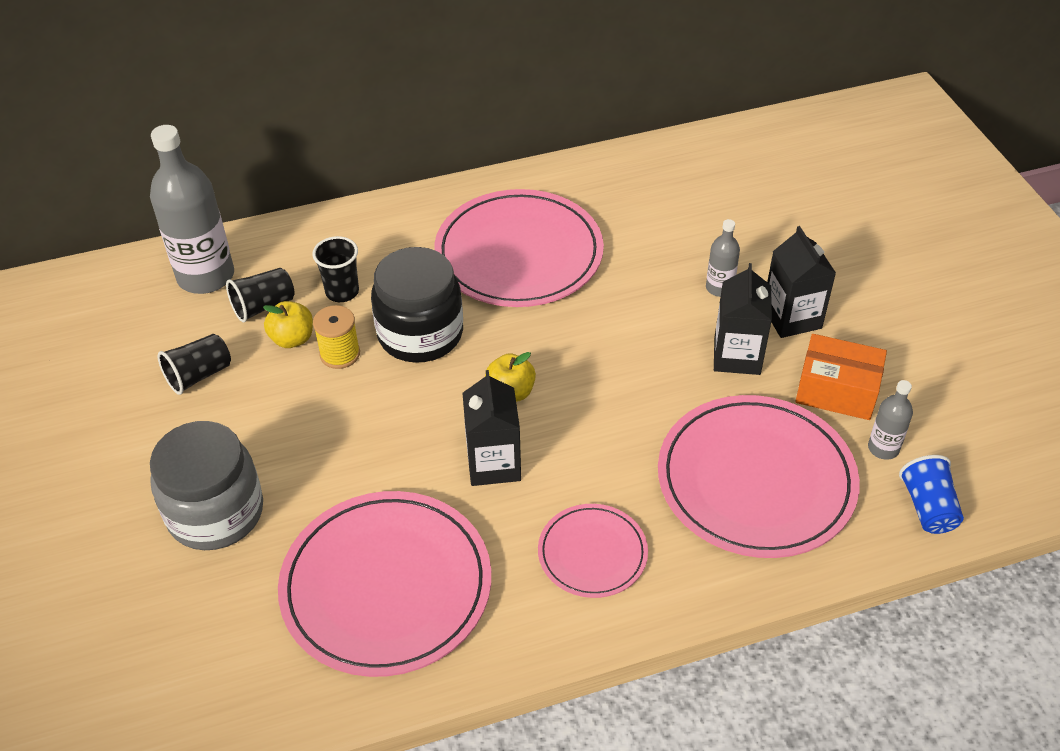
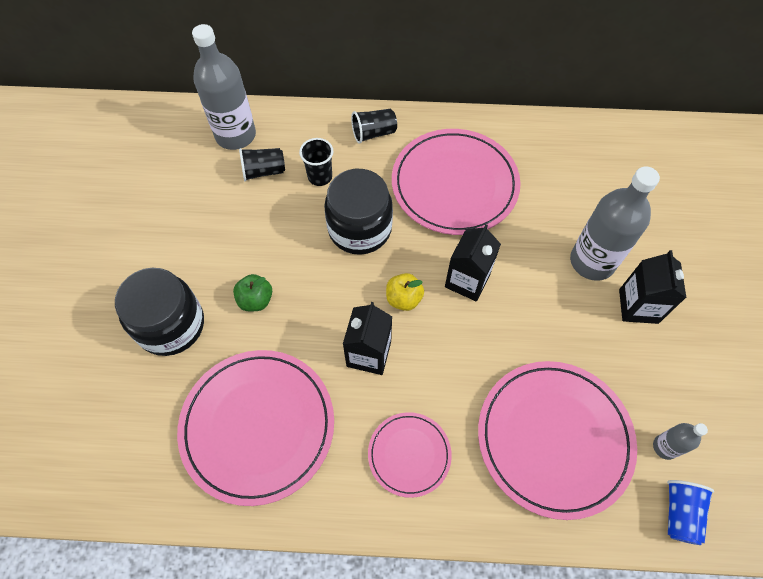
camera: 20 degrees right, 15 degrees up
grey jar [150,421,263,550] -> black jar [115,268,204,356]
black cup [158,334,231,395] -> black cup moved to [351,109,397,144]
yellow apple [263,301,313,348] -> none
yellow spool [313,305,360,369] -> none
grey bottle [706,219,740,297] -> grey bottle [570,167,660,281], size x2.09
black carton [714,263,772,375] -> black carton moved to [445,224,501,302]
orange box [795,334,887,420] -> none
none -> green apple [233,274,272,312]

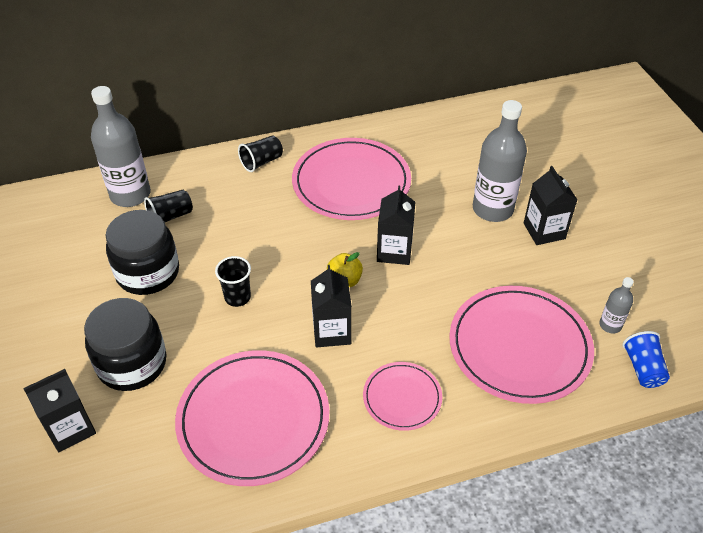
camera: 20 degrees left, 15 degrees down
green apple [233,274,272,312] -> none
black cup [299,138,333,186] -> black cup moved to [215,256,251,307]
black jar [324,169,393,255] -> black jar moved to [105,210,179,295]
none -> black carton [23,369,96,452]

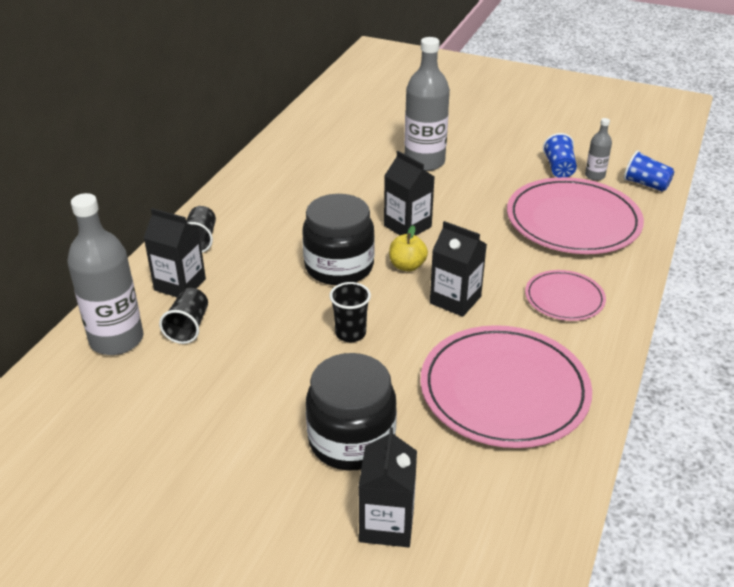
camera: 50 degrees left, 10 degrees down
black jar [105,210,179,295] -> black jar moved to [302,194,375,285]
pink plate [292,138,411,220] -> none
black carton [524,166,578,245] -> black carton moved to [144,208,206,297]
none -> blue cup [543,133,577,177]

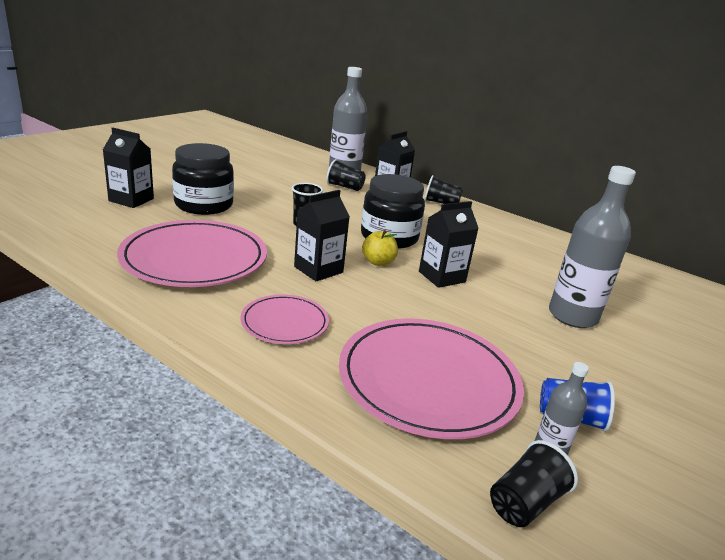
camera: 100 degrees right, 10 degrees down
blue cup [623,150,674,192] -> black cup [490,440,578,527]

